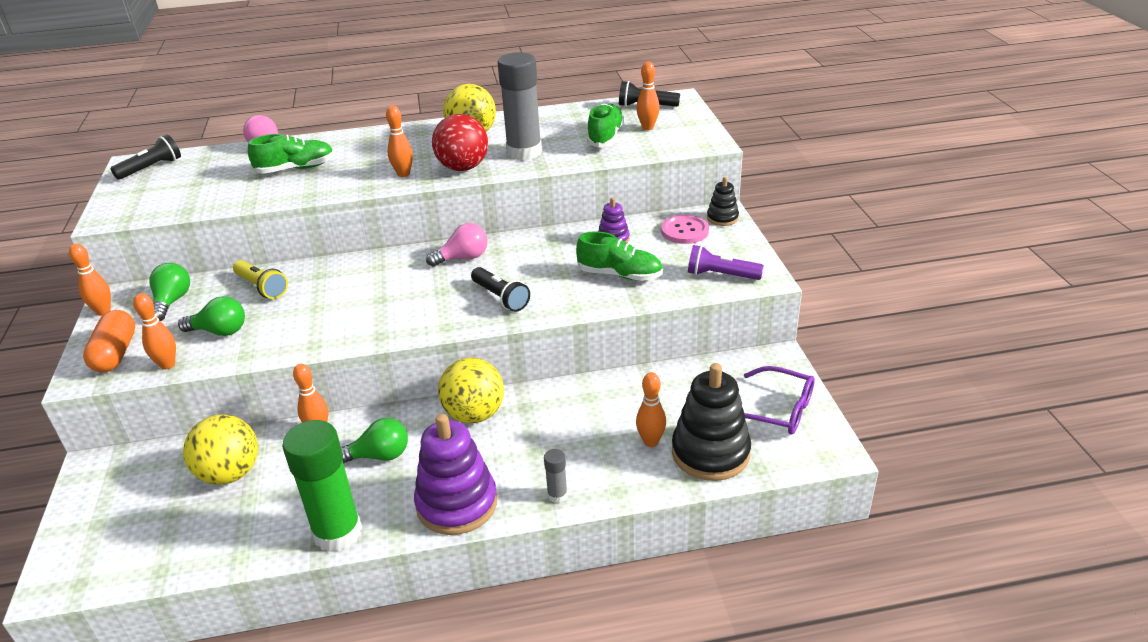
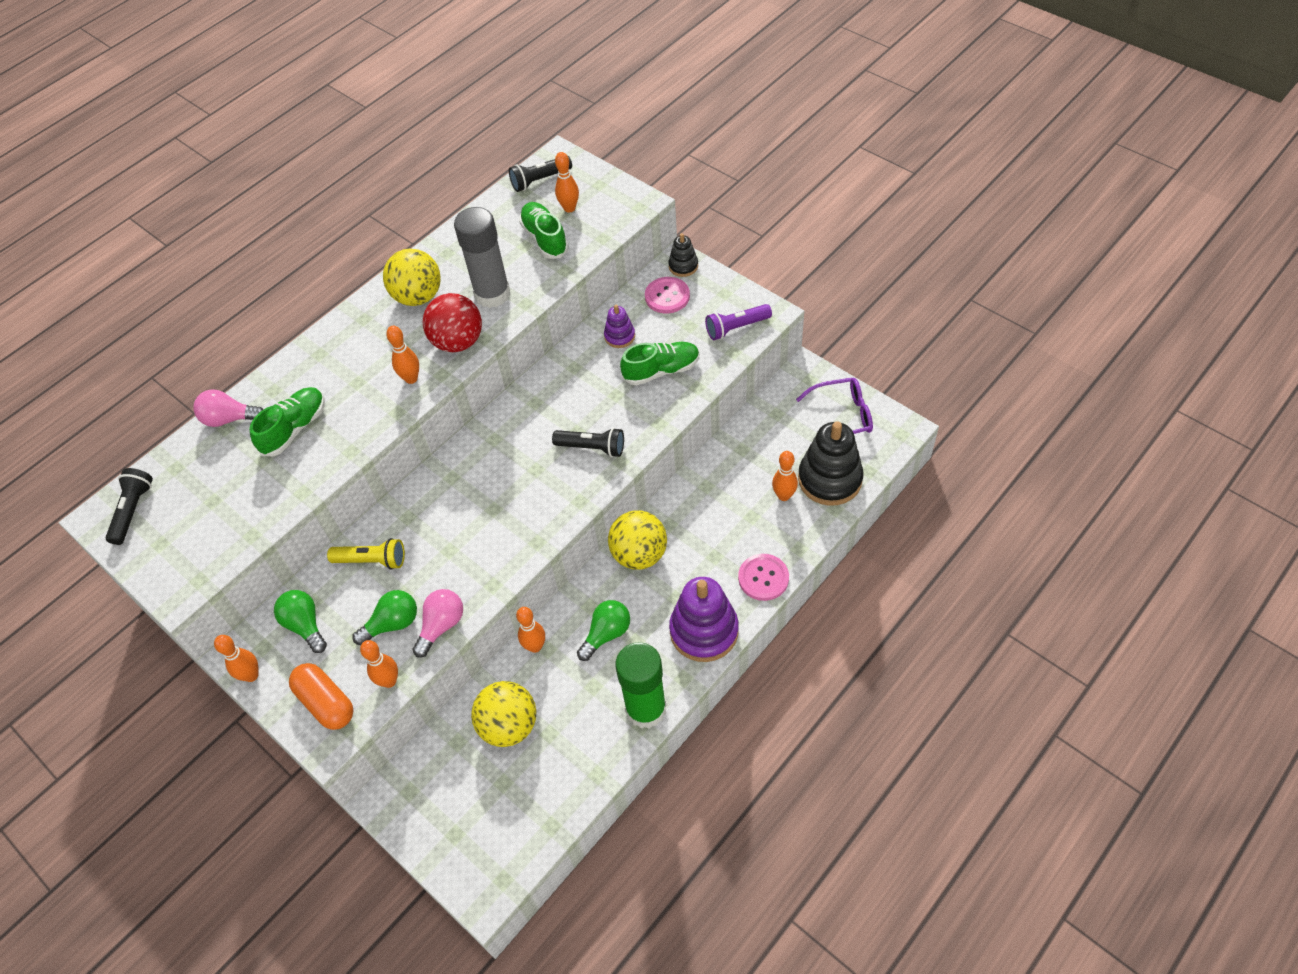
camera: 35 degrees left, 20 degrees up
pink light bulb [426,223,488,267] -> pink light bulb moved to [412,589,463,658]
grey glue stick [544,449,568,503] -> pink button [738,554,789,601]

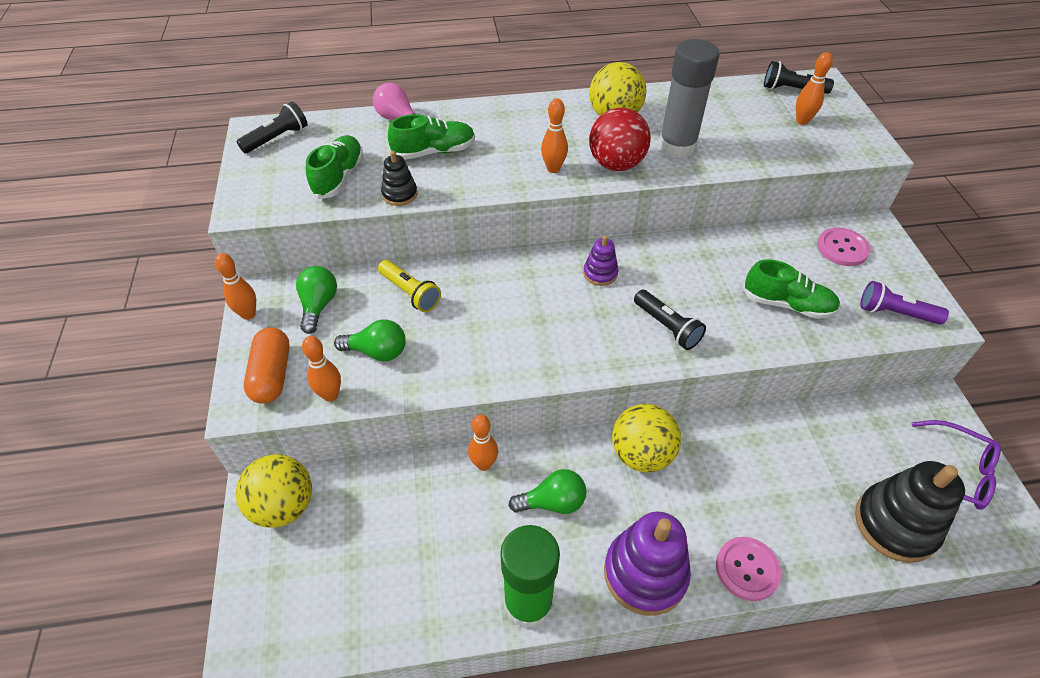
camera: 35 degrees right, 5 degrees down
pink light bulb [412,589,463,658] -> none
yellow ball [471,681,536,747] -> yellow ball moved to [236,454,312,528]
green shoe [519,202,569,259] -> green shoe moved to [306,135,364,199]
purple stacking toy [604,305,635,348] -> purple stacking toy moved to [583,235,619,286]
black stacking toy [668,233,698,277] -> black stacking toy moved to [381,151,418,206]
orange bowling pin [772,451,798,501] -> none

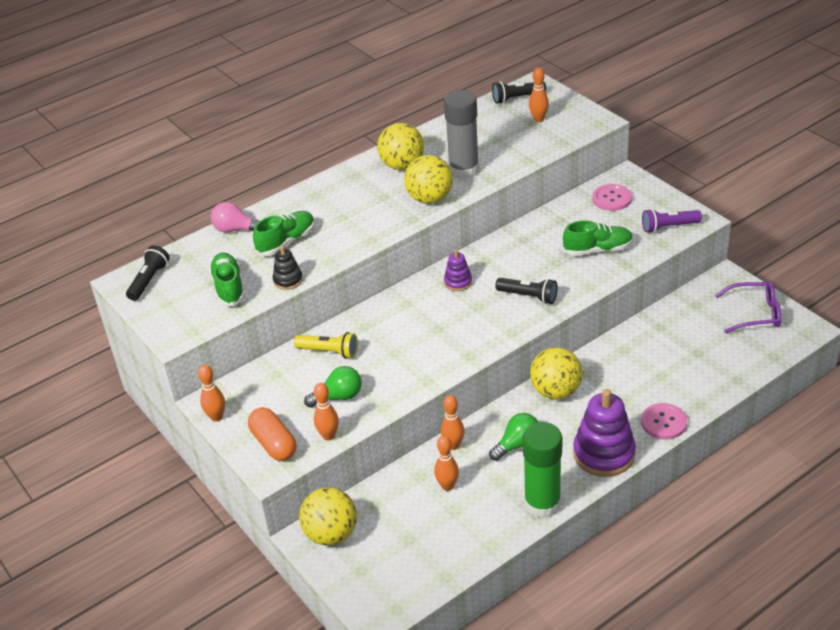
camera: 25 degrees left, 10 degrees down
green light bulb [296,266,337,334] -> none
orange bowling pin [541,98,568,173] -> orange bowling pin moved to [434,435,459,491]
red ball [589,108,651,171] -> yellow ball [404,155,453,204]
black stacking toy [855,461,965,563] -> none

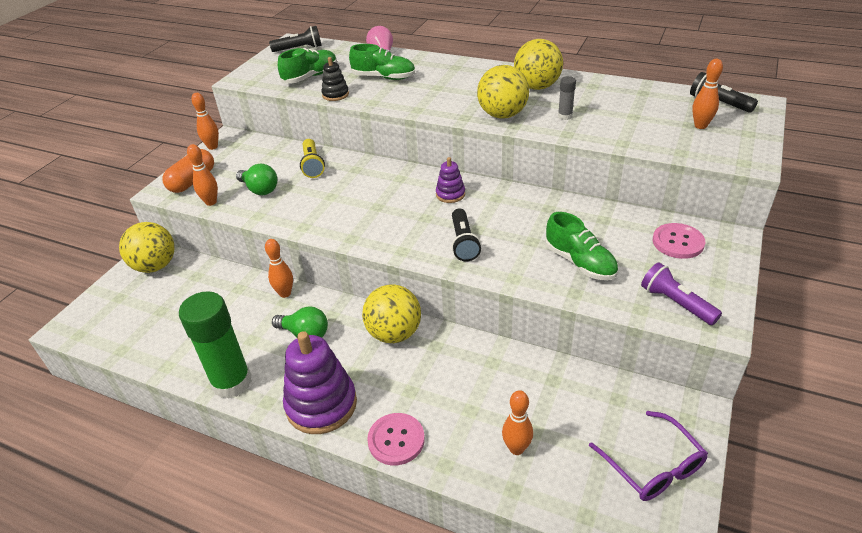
camera: 60 degrees right, 0 degrees up
orange bowling pin [434,435,459,491] -> orange bowling pin moved to [502,390,533,455]
grey glue stick [444,90,479,179] -> grey glue stick [558,76,576,120], size x0.43

